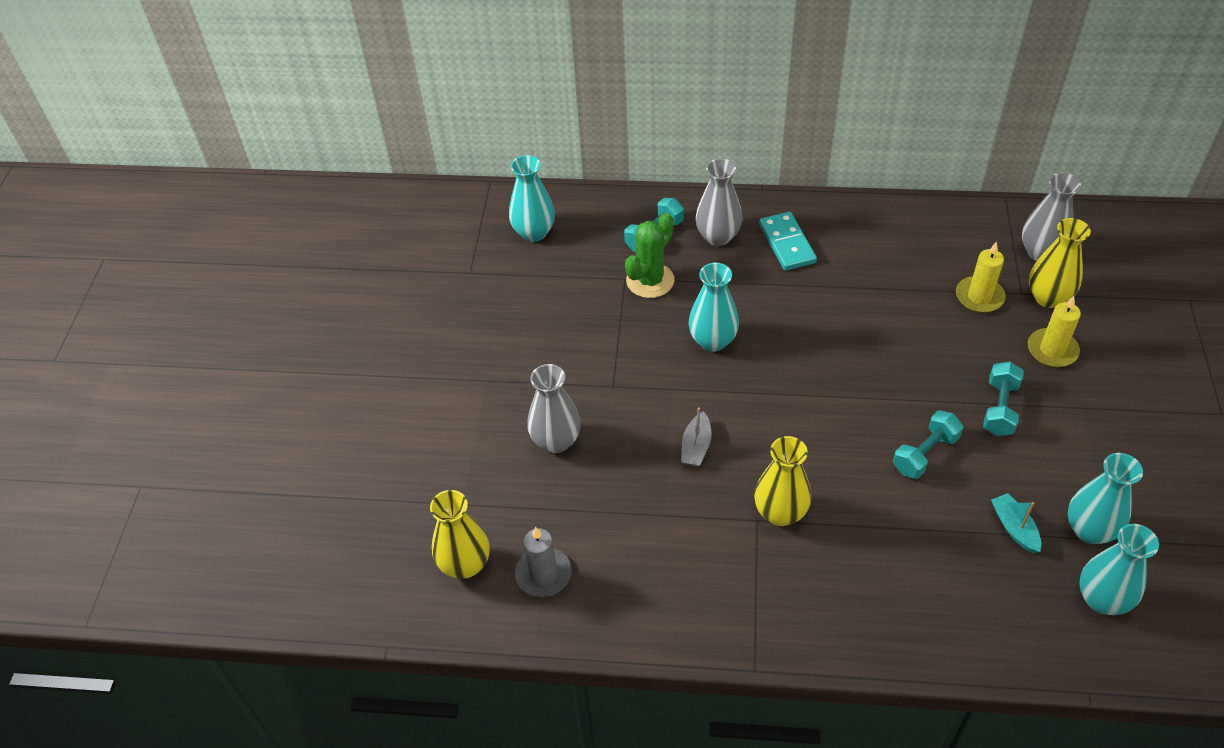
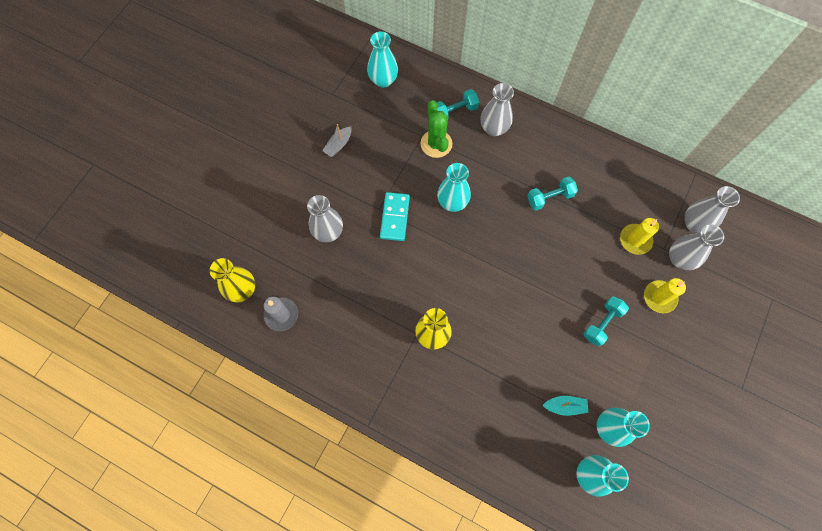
camera: 20 degrees right, 20 degrees up
green cactus [625,213,674,298] -> green cactus turned 75 degrees counterclockwise [420,100,453,158]
grey boat [681,408,712,467] -> grey boat moved to [323,124,352,157]
turquoise domino [759,212,817,271] -> turquoise domino moved to [380,192,410,241]
turquoise dumbbell [893,410,963,479] -> turquoise dumbbell moved to [527,176,578,211]
turquoise boat [991,493,1041,553] -> turquoise boat turned 90 degrees clockwise [543,396,588,416]
yellow vase [1029,218,1091,308] -> grey vase [669,224,724,270]

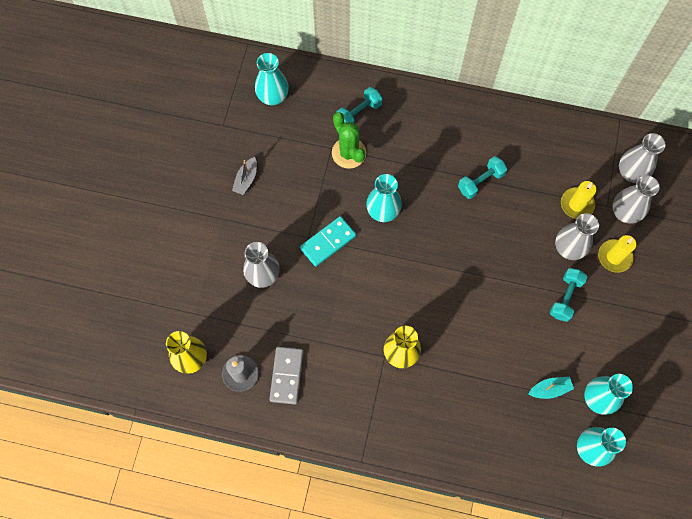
camera: 15 degrees left, 0 degrees up
turquoise domino [380,192,410,241] -> turquoise domino turned 60 degrees clockwise [300,216,356,267]
grey vase [481,83,514,136] -> grey vase moved to [555,213,599,260]
none -> grey domino [269,347,304,404]

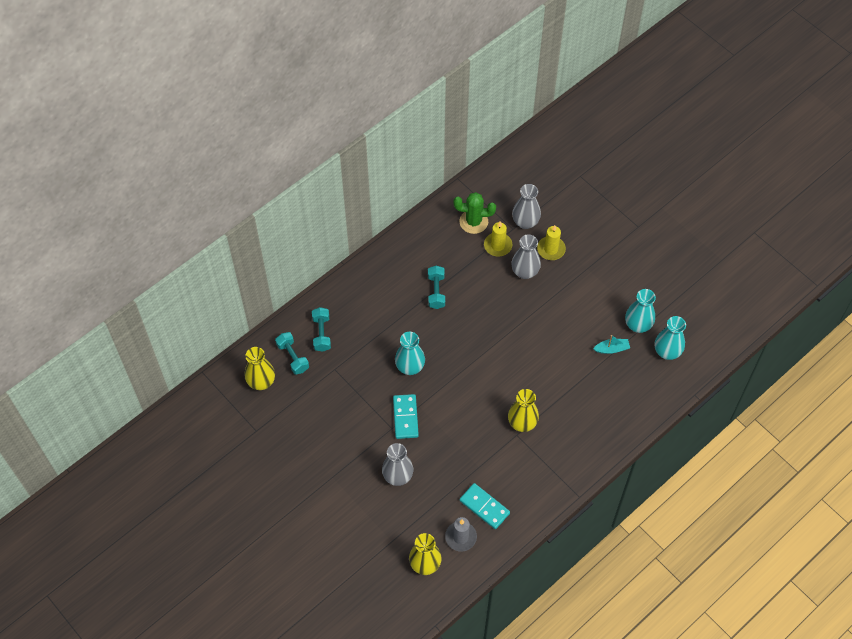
camera: 55 degrees left, 10 degrees down
grey boat [232,157,257,195] -> none
turquoise vase [255,53,289,105] -> yellow vase [245,347,275,390]
grey domino [269,347,304,404] -> turquoise domino [460,483,510,529]
green cactus [332,112,366,169] -> green cactus moved to [453,192,496,234]
turquoise boat [528,377,574,399] -> turquoise boat turned 60 degrees clockwise [593,335,630,354]
turquoise dumbbell [550,268,587,322] -> turquoise dumbbell moved to [275,332,309,374]
grey vase [619,133,665,183] -> none

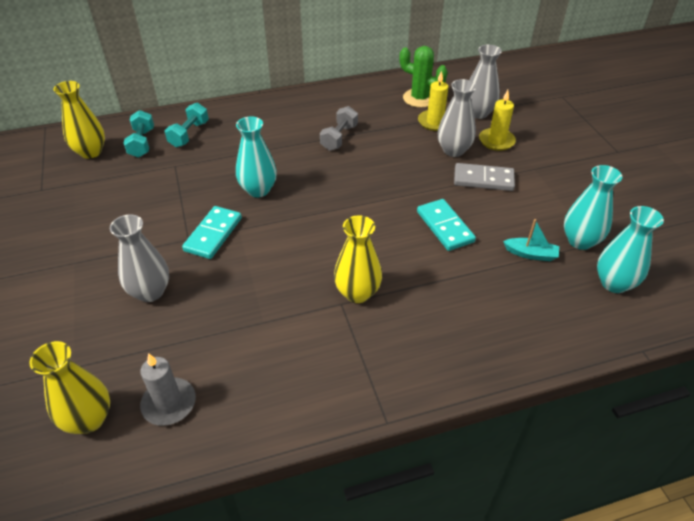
camera: 25 degrees right, 15 degrees down
turquoise dumbbell [428,266,445,309] -> grey dumbbell [320,106,358,151]
turquoise domino [460,483,510,529] -> turquoise domino moved to [417,199,476,251]
none -> grey domino [454,163,515,191]

